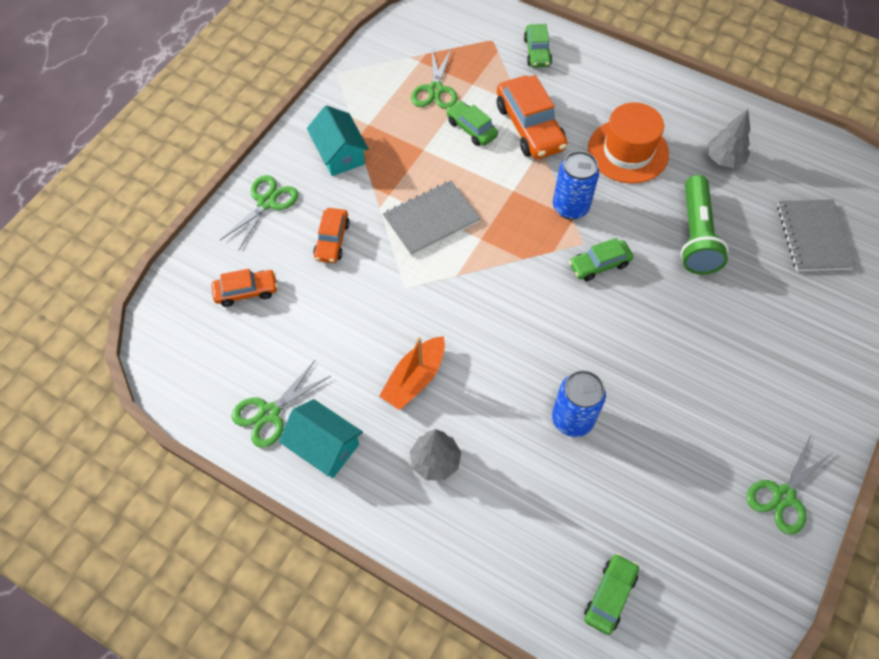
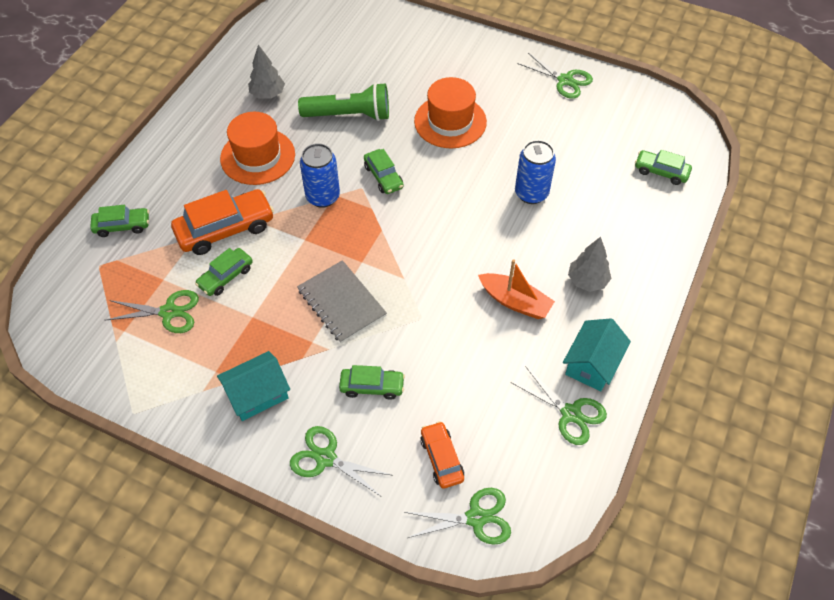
camera: 95 degrees left, 5 degrees down
orange car [313,208,350,263] -> green car [339,365,405,400]
grey notebook [777,199,855,271] -> none
none -> green scissors [404,488,511,545]
none -> orange hat [414,77,487,148]

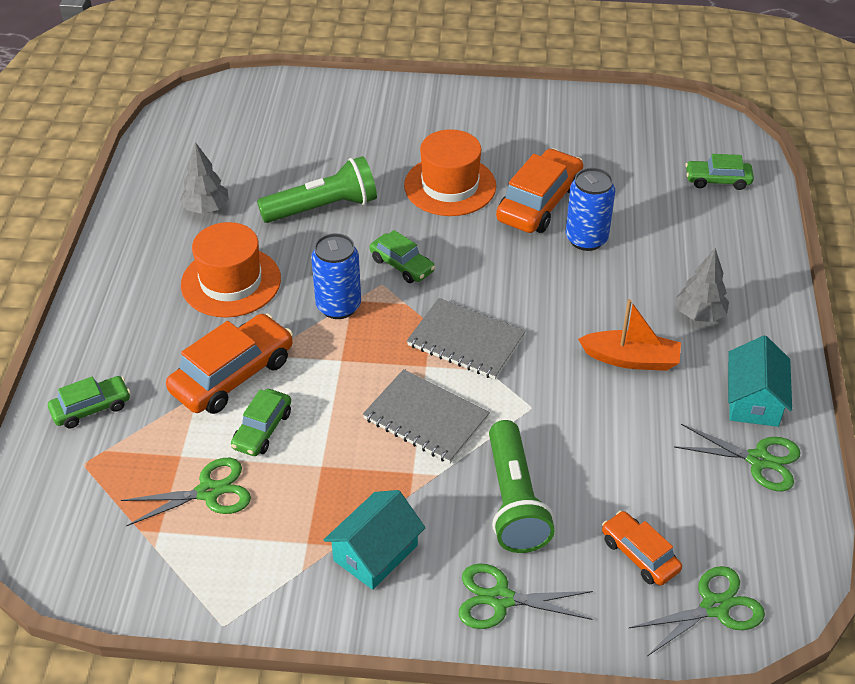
camera: 20 degrees left, 10 degrees down
green car [339,365,405,400] -> green flashlight [489,420,555,553]
green scissors [518,53,593,99] -> none
none -> grey notebook [407,298,526,379]
none -> orange car [496,148,583,233]

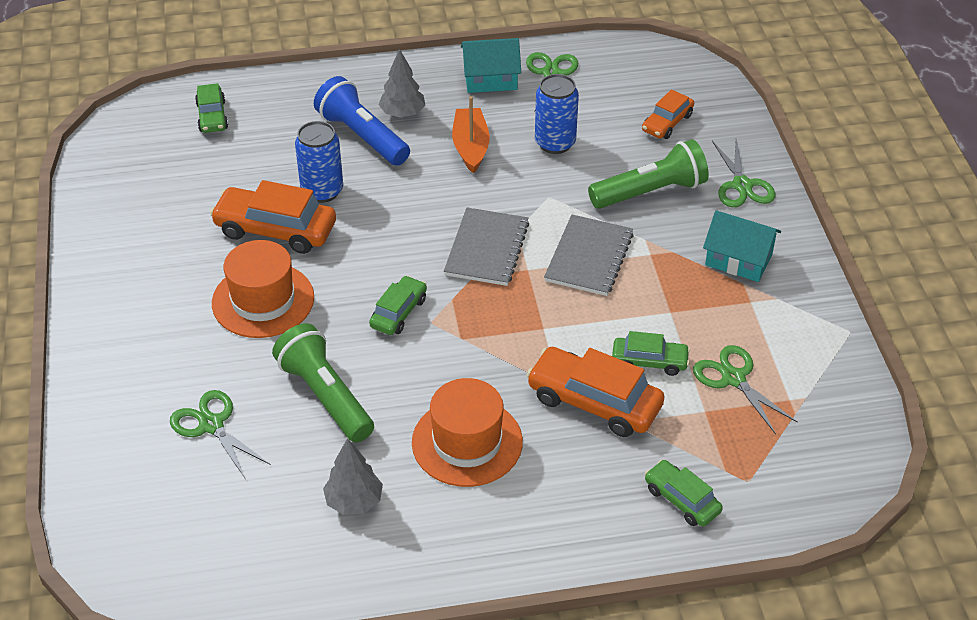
camera: 105 degrees left, 0 degrees up
blue can [311,233,361,319] -> blue can moved to [535,74,579,154]
green scissors [629,566,765,656] -> green scissors moved to [170,390,271,480]
none -> blue flashlight [314,76,410,166]

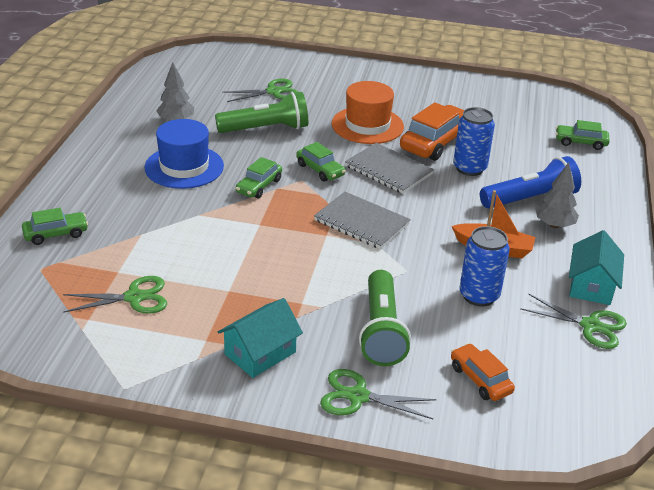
camera: 110 degrees right, 10 degrees down
orange hat [412,378,523,487] -> blue hat [145,119,224,189]
orange car [526,347,665,437] -> none
grey notebook [544,214,634,296] -> grey notebook moved to [345,143,434,194]
green car [612,331,690,376] -> green car moved to [236,157,282,198]

